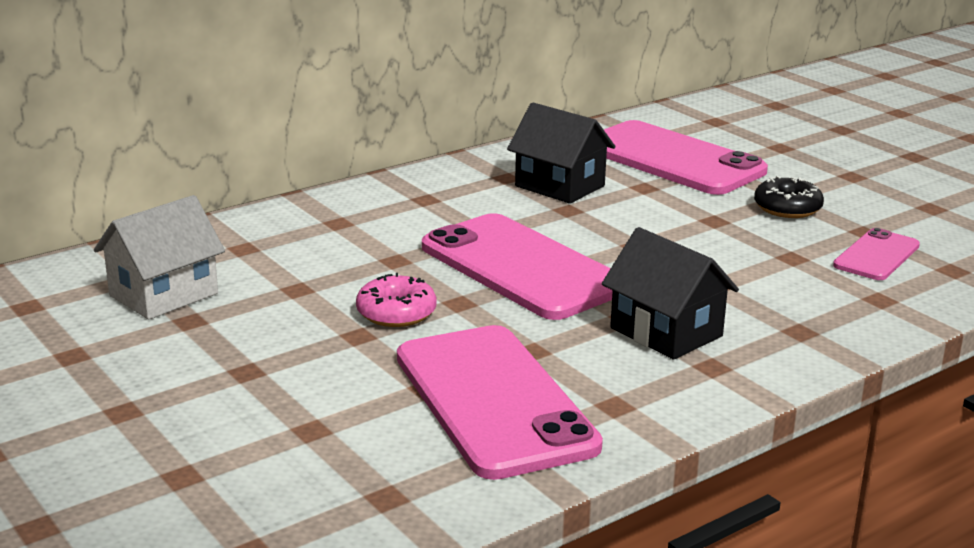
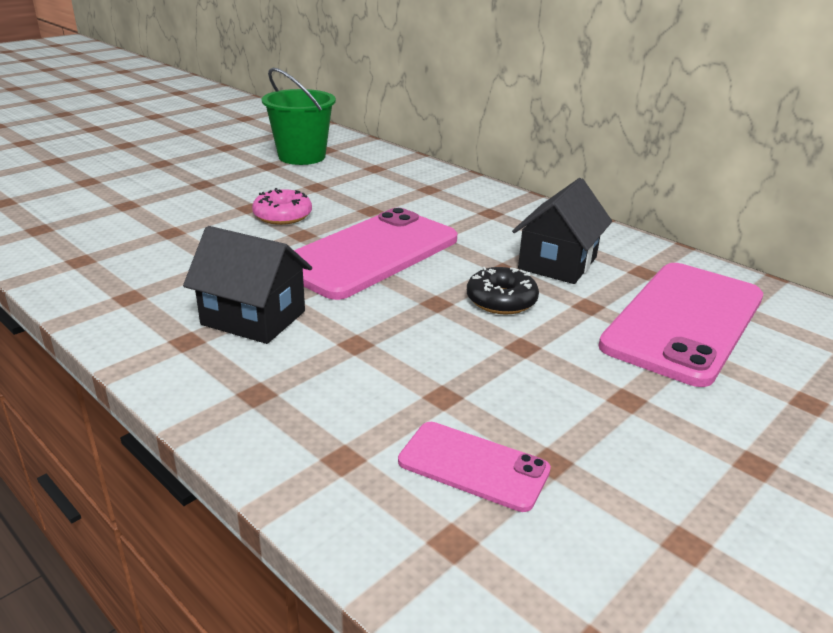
camera: 80 degrees right, 5 degrees up
white house [94,195,225,319] -> green bucket [262,68,336,165]
pink phone [397,325,603,480] -> none
black house [602,227,739,360] -> black house turned 75 degrees clockwise [183,226,312,344]
black donut [754,176,824,218] -> black donut moved to [467,267,539,314]

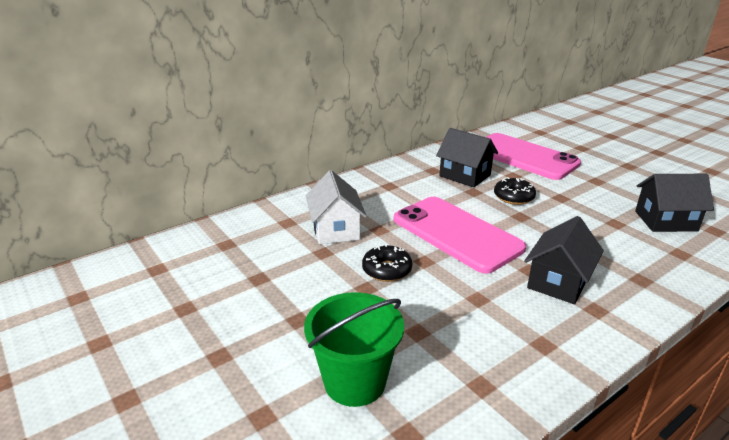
camera: 80 degrees left, 0 degrees up
pink donut [252,188,312,225] -> black donut [362,244,412,282]
green bucket [262,68,336,165] -> green bucket moved to [304,292,404,407]
pink phone [398,422,551,512] -> black house [635,174,714,232]
none -> white house [306,170,367,244]

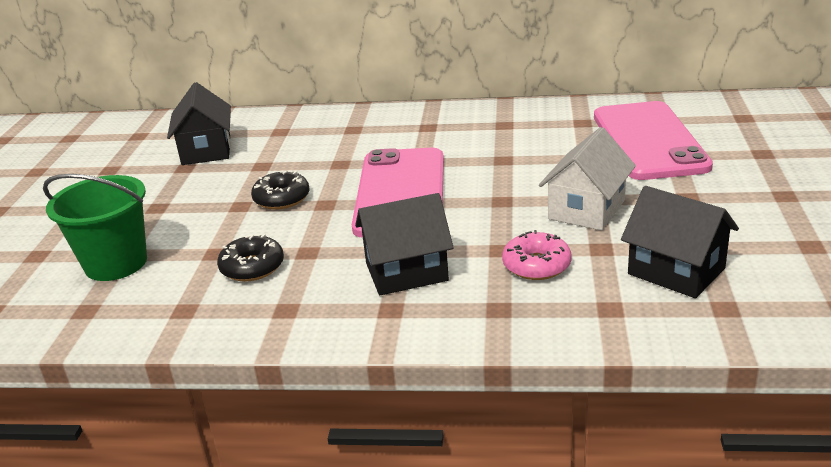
camera: 45 degrees right, 0 degrees up
white house [306,170,367,244] -> white house moved to [539,127,636,231]
black house [436,128,498,188] -> black house moved to [167,82,231,165]
black donut [494,177,536,205] -> black donut moved to [217,234,284,282]
none -> pink donut [502,230,572,280]

